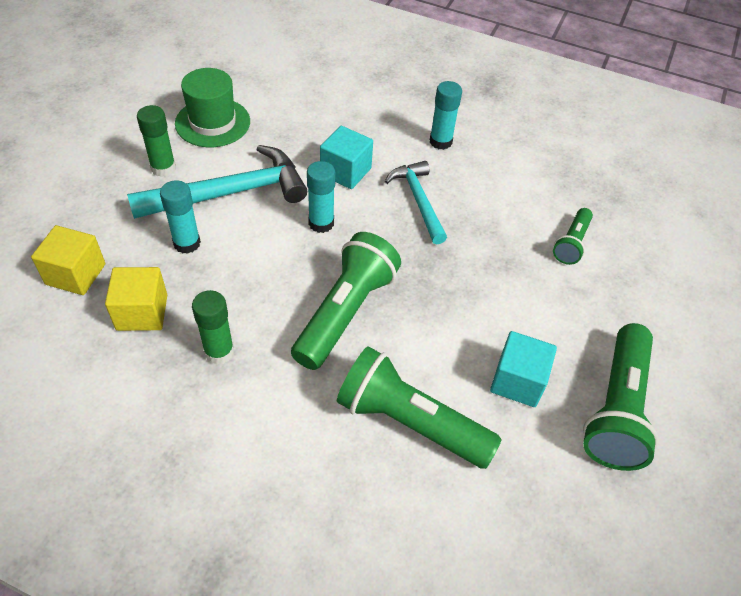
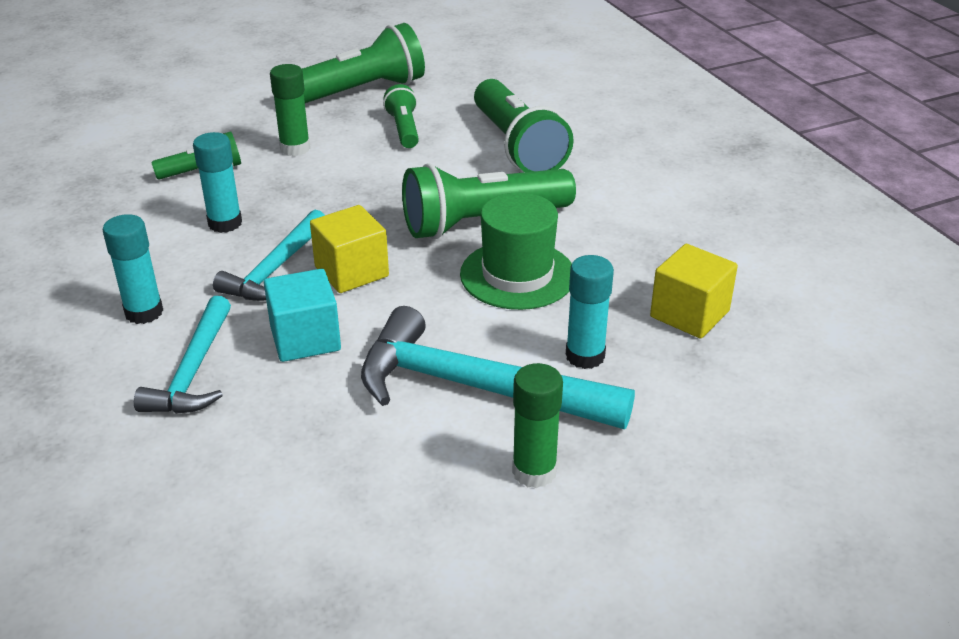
camera: 135 degrees left, 15 degrees down
yellow cube [31,225,105,295] -> yellow cube moved to [310,205,389,293]
green hat [175,68,250,147] -> green hat moved to [460,192,572,310]
green glue stick [192,290,234,365] -> green glue stick moved to [270,64,310,156]
turquoise glue stick [307,161,335,233] -> turquoise glue stick moved to [193,132,242,233]
turquoise cube [490,331,557,407] -> green flashlight [383,84,419,148]
none -> turquoise hammer [134,296,231,414]

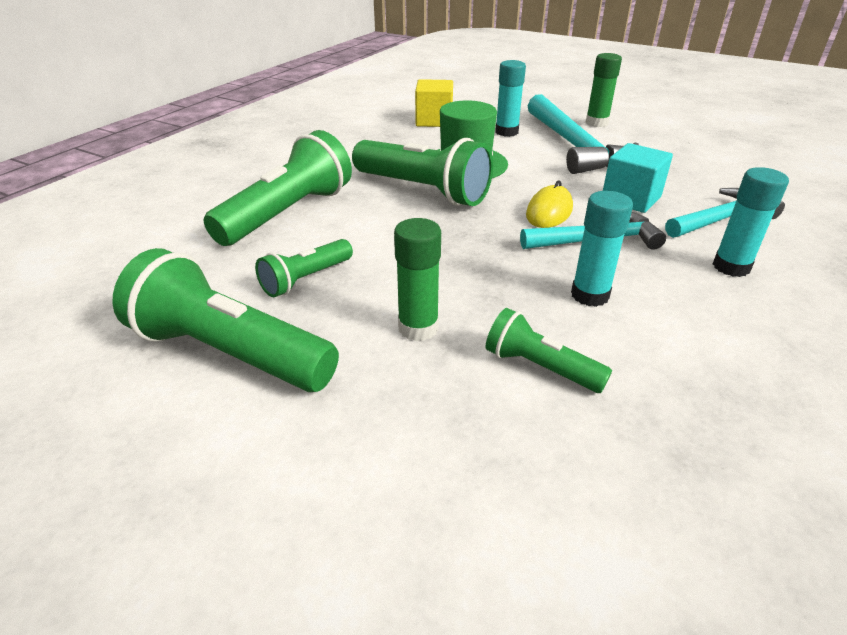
camera: 125 degrees left, 0 degrees up
yellow cube [310,205,389,293] -> yellow mouse [526,180,573,228]

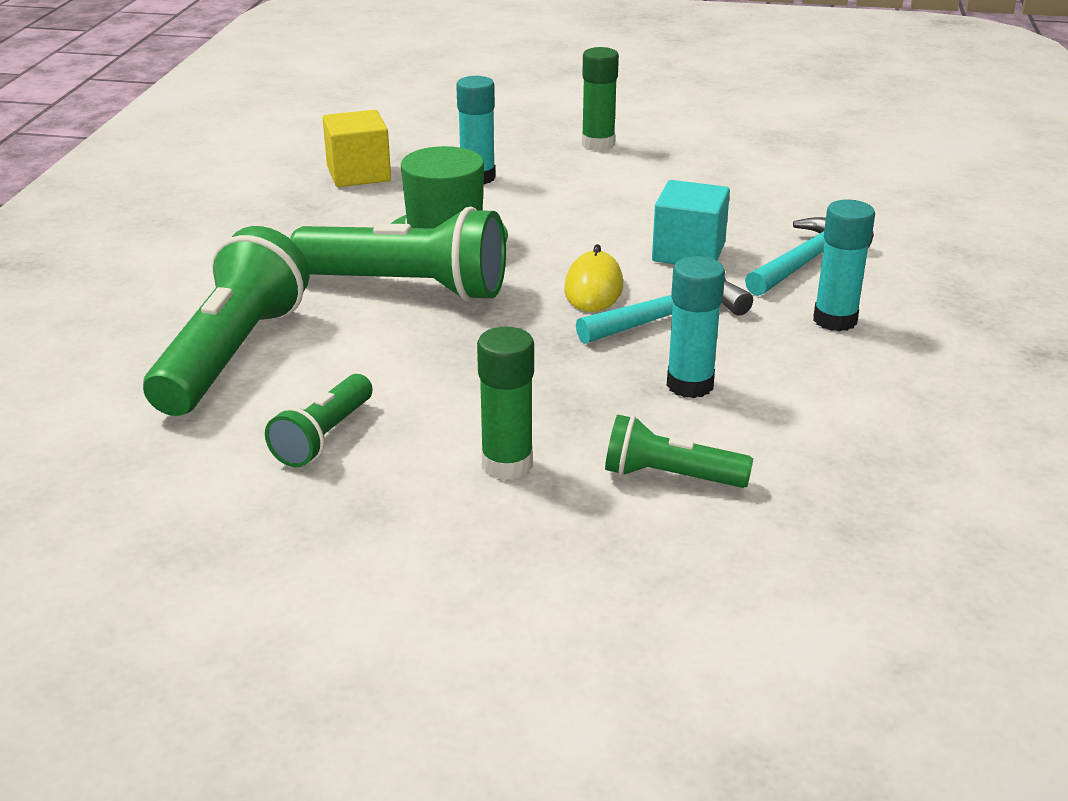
camera: 20 degrees left, 5 degrees down
green flashlight [112,248,339,392] -> none
turquoise hammer [528,94,639,174] -> none

